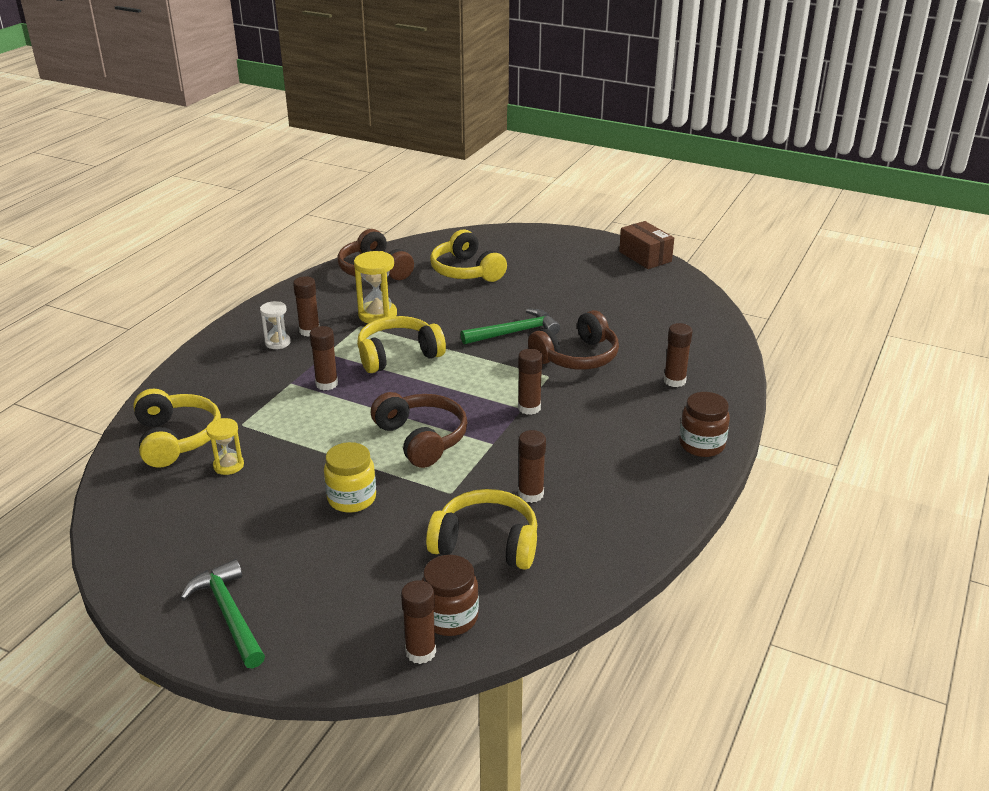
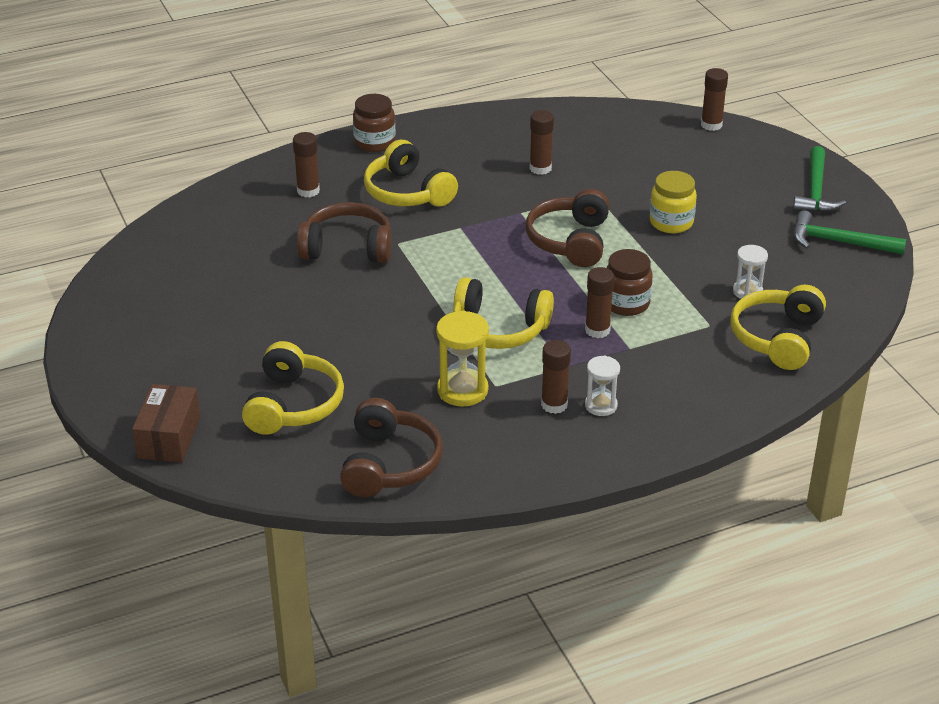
camera: 140 degrees left, 5 degrees up
yellow hourglass [206,418,244,475] -> white hourglass [733,245,768,299]
brown jar [422,555,479,636] -> brown jar moved to [606,249,653,316]
yellow headphones [426,489,537,570] -> yellow headphones moved to [364,140,458,207]
green hammer [460,309,560,344] -> green hammer moved to [793,211,906,255]
brown glue stick [518,349,543,415] -> none
brown box [619,221,674,269] -> brown box moved to [132,384,200,463]

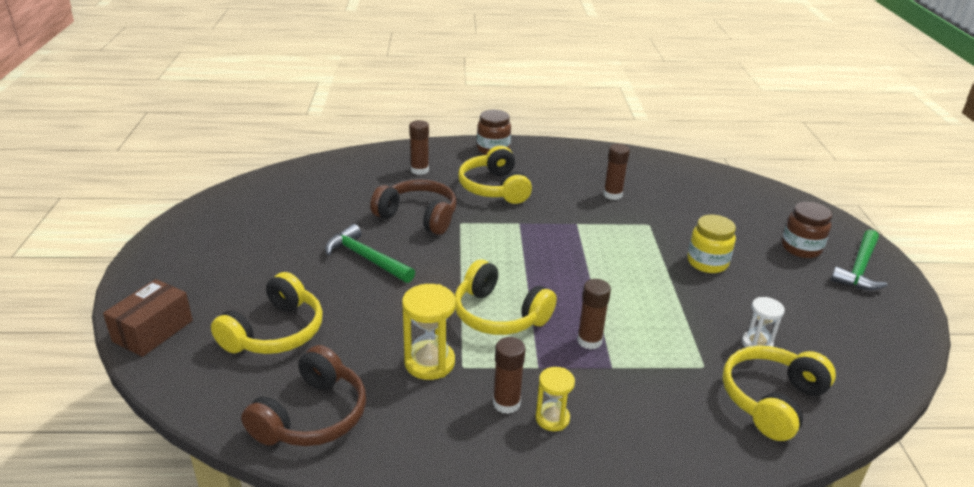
camera: 20 degrees right, 5 degrees down
brown headphones [526,189,609,267] -> none
white hourglass [585,356,620,416] -> yellow hourglass [535,367,575,431]
brown jar [606,249,653,316] -> brown jar moved to [782,202,832,258]
brown glue stick [701,68,728,131] -> none
green hammer [793,211,906,255] -> green hammer moved to [325,224,415,283]

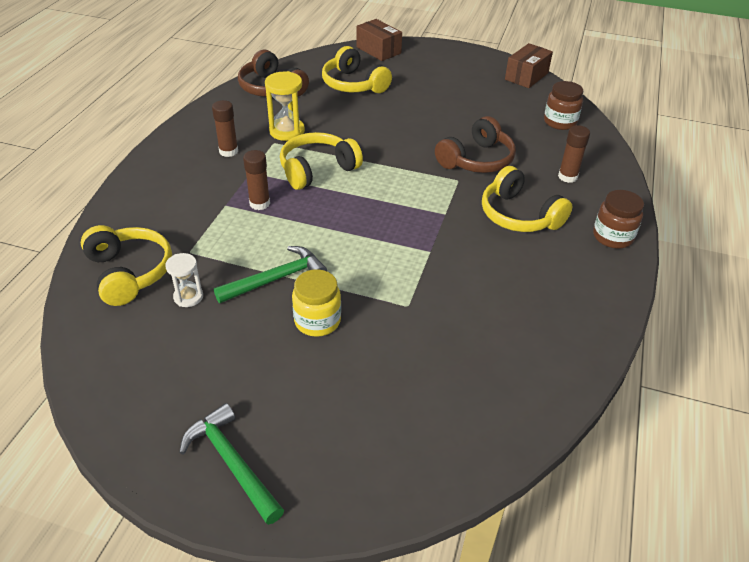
camera: 110 degrees right, 10 degrees up
green hammer [325,224,415,283] -> green hammer moved to [214,246,327,303]
yellow headphones [458,146,532,204] -> yellow headphones turned 135 degrees counterclockwise [482,166,572,232]
yellow hourglass [535,367,575,431] -> none
brown glue stick [603,144,630,200] -> none
brown jar [782,202,832,258] -> brown jar moved to [544,81,583,130]
none -> brown box [505,43,553,88]

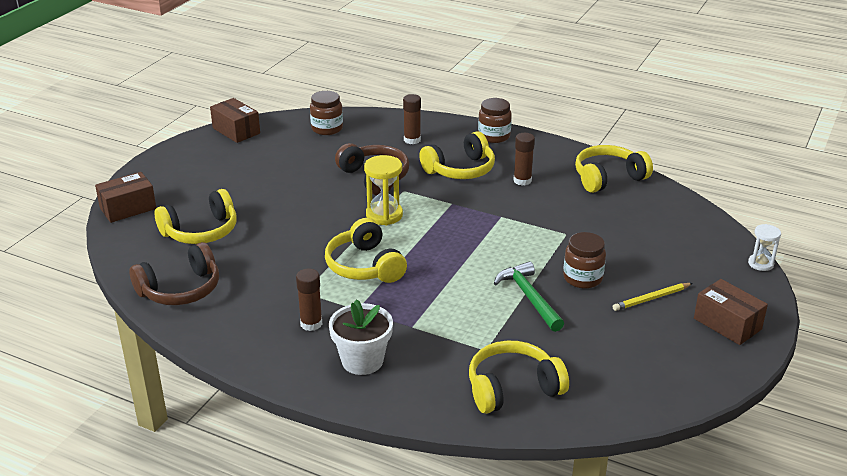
camera: 80 degrees left, 10 degrees down
white hourglass [165,253,203,307] -> white hourglass moved to [748,224,781,271]
green hammer [179,403,284,525] -> brown box [694,279,768,345]
brown glue stick [243,150,270,210] -> brown glue stick moved to [513,133,535,186]
yellow hourglass [265,71,305,141] -> yellow hourglass moved to [364,155,403,225]
yellow jar [292,269,341,337] -> brown jar [563,232,606,289]
none -> white flower pot [329,299,393,375]
none -> yellow headphones [575,145,653,193]
none -> yellow pencil [613,283,693,311]

